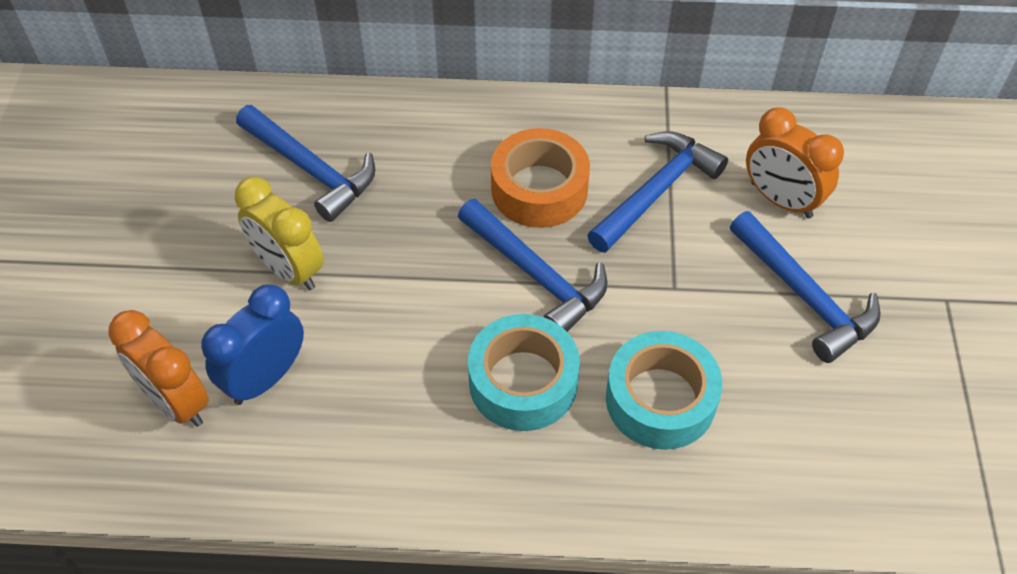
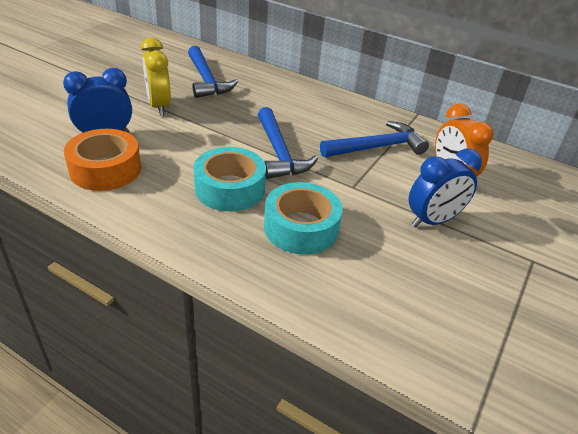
camera: 25 degrees right, 15 degrees down
orange clock [108,310,209,427] -> none
orange tape [491,128,590,228] -> orange tape moved to [64,129,141,191]
blue hammer [730,211,881,363] -> blue clock [409,149,482,228]

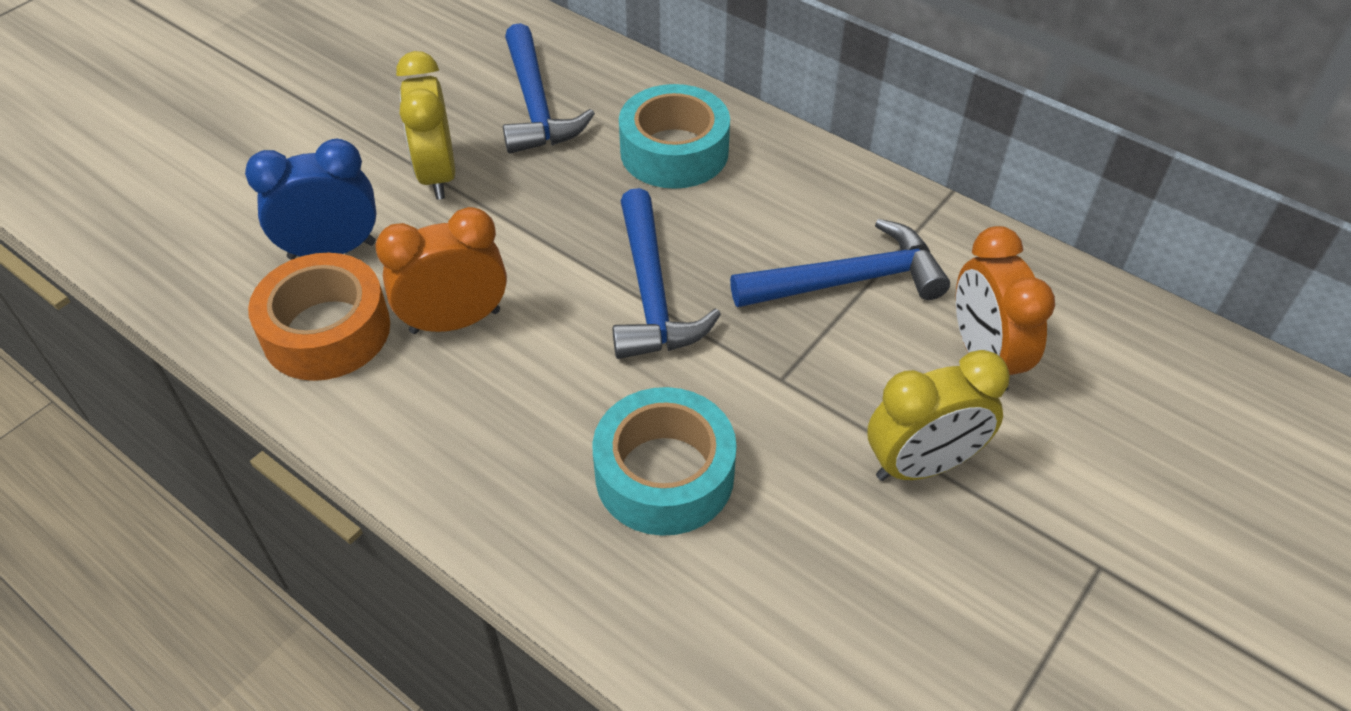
camera: 10 degrees right, 10 degrees up
turquoise tape [193,147,266,211] -> turquoise tape moved to [619,84,730,189]
blue clock [409,149,482,228] -> yellow clock [867,350,1010,481]
none -> orange clock [376,207,507,334]

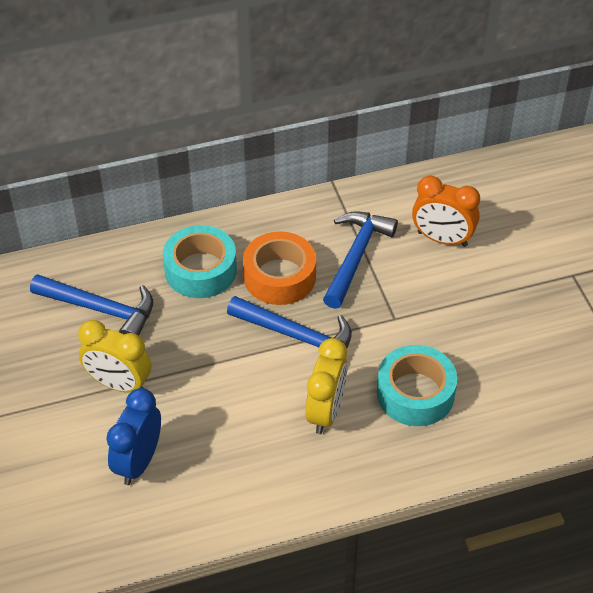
camera: 55 degrees left, 0 degrees up
orange tape [248,253,390,381] -> orange tape moved to [243,232,316,305]
orange clock [376,207,507,334] -> none
yellow clock [867,350,1010,481] -> yellow clock moved to [305,338,348,434]

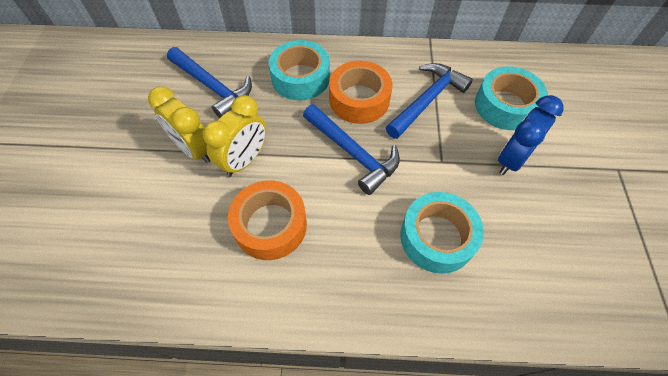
camera: 20 degrees right, 10 degrees up
blue clock [106,388,161,485] -> blue clock moved to [498,95,564,175]
yellow clock [305,338,348,434] -> yellow clock moved to [203,95,267,177]
orange clock [412,176,480,247] -> turquoise tape [475,66,548,130]
none -> orange tape [228,180,307,260]

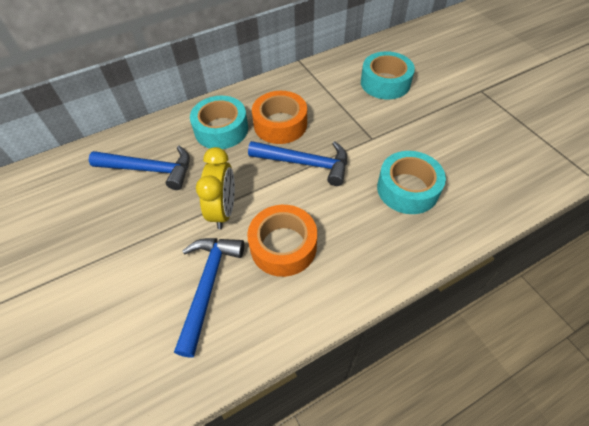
camera: 30 degrees left, 5 degrees down
yellow clock [148,86,211,163] -> none
blue hammer [386,63,473,139] -> blue hammer moved to [174,238,244,358]
blue clock [498,95,564,175] -> none

